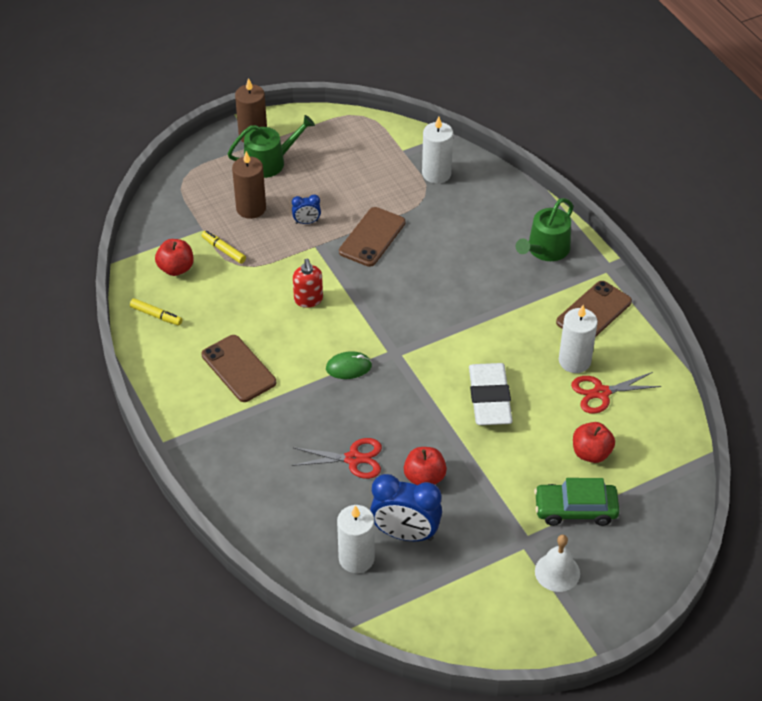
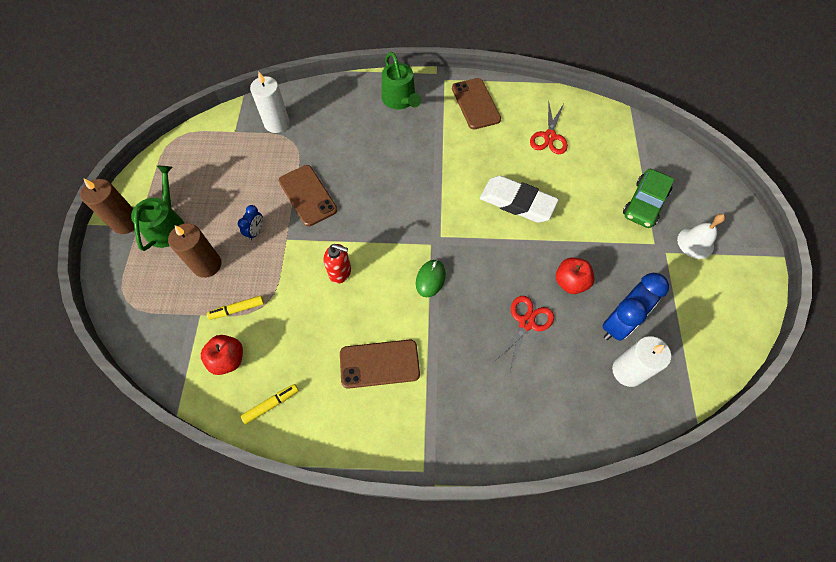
camera: 60 degrees left, 15 degrees up
white candle [559,305,598,373] -> none
red apple [573,422,615,463] -> none

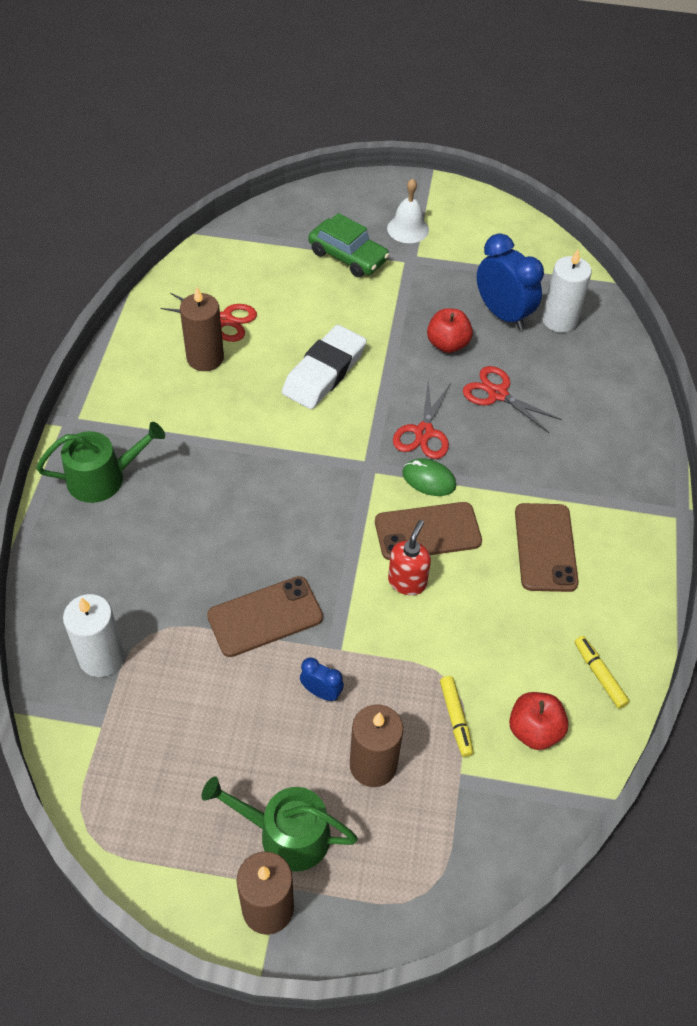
camera: 85 degrees left, 10 degrees down
brown phone [452,78,501,129] -> brown phone moved to [375,502,482,560]
none -> brown candle [180,287,224,371]
none -> red scissors [393,381,451,459]

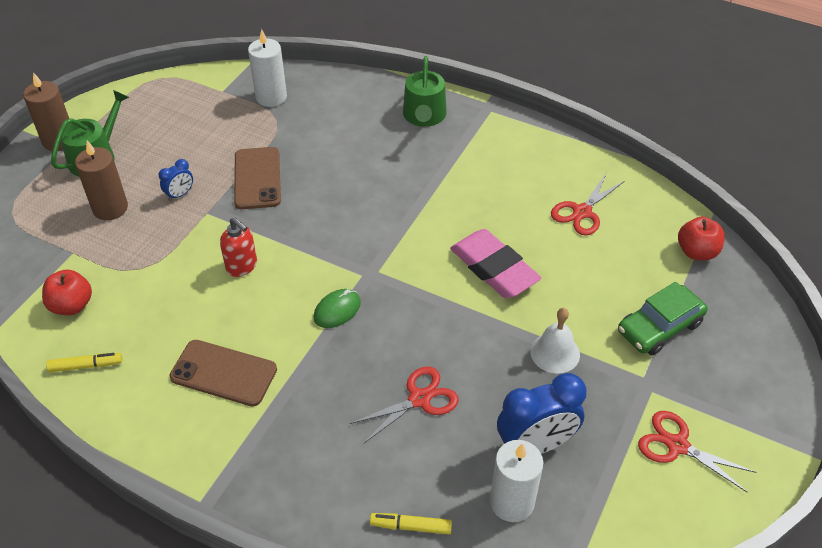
camera: 110 degrees right, 5 degrees down
brown candle [180,287,224,371] -> none
white eraser [282,325,367,409] -> pink eraser [450,229,541,298]
brown phone [375,502,482,560] -> none
white bell [387,178,429,243] -> white bell moved to [530,308,580,374]
red scissors [393,381,451,459] -> red scissors moved to [638,411,757,493]
red apple [427,308,473,353] -> red apple moved to [678,217,725,260]
yellow marker [440,676,474,757] -> yellow marker moved to [370,513,452,534]

